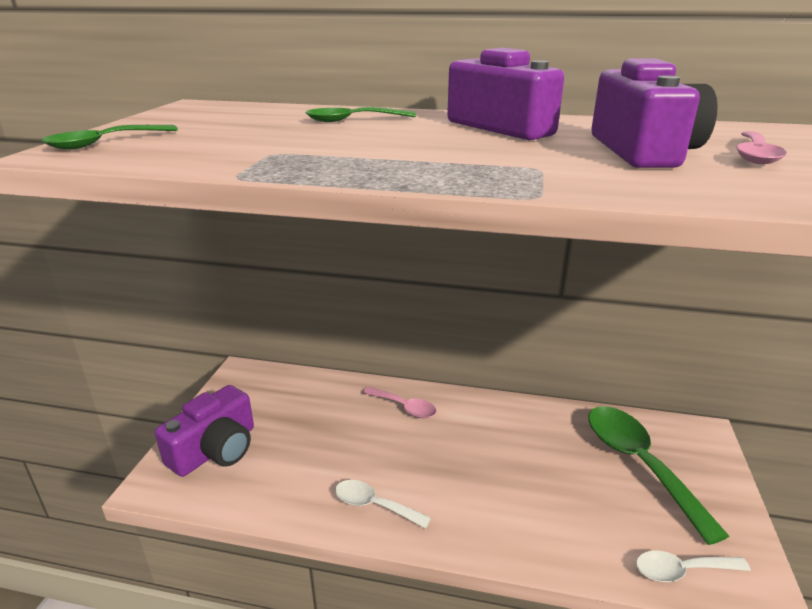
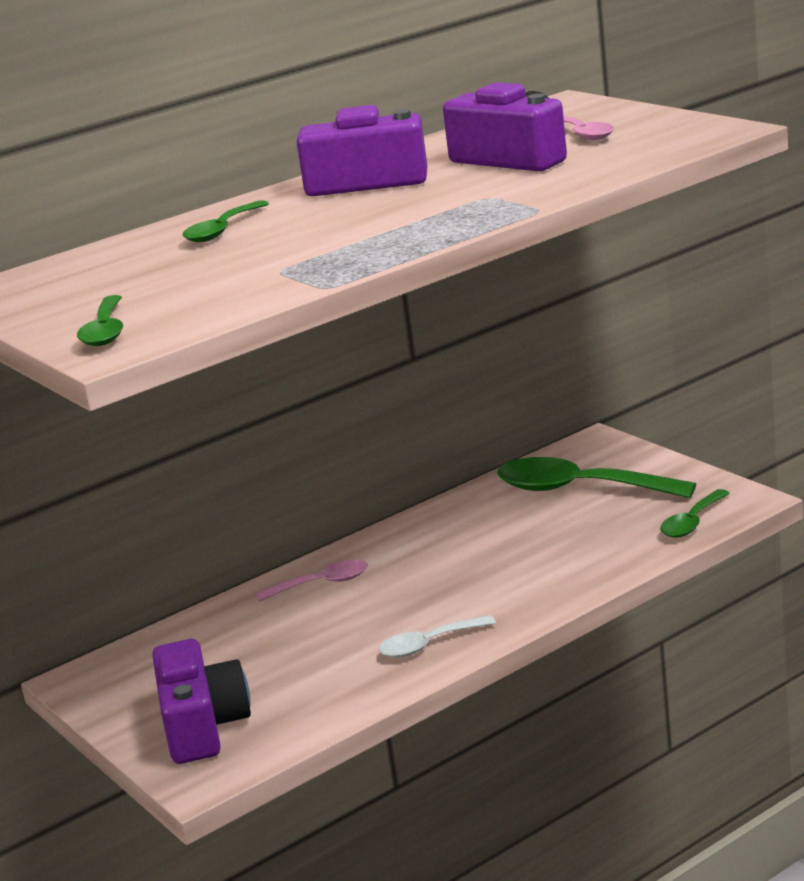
camera: 45 degrees left, 5 degrees down
white spoon [636,551,751,582] -> green spoon [660,489,730,538]

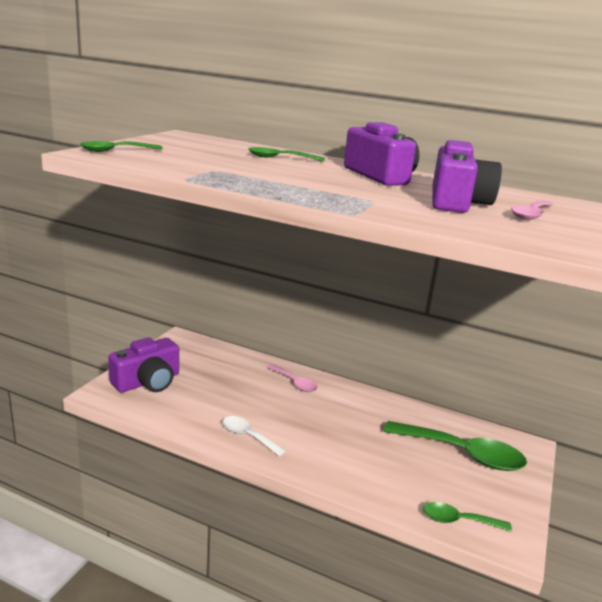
camera: 55 degrees right, 0 degrees up
green spoon [497,457,696,498] -> green spoon turned 120 degrees clockwise [383,421,527,471]

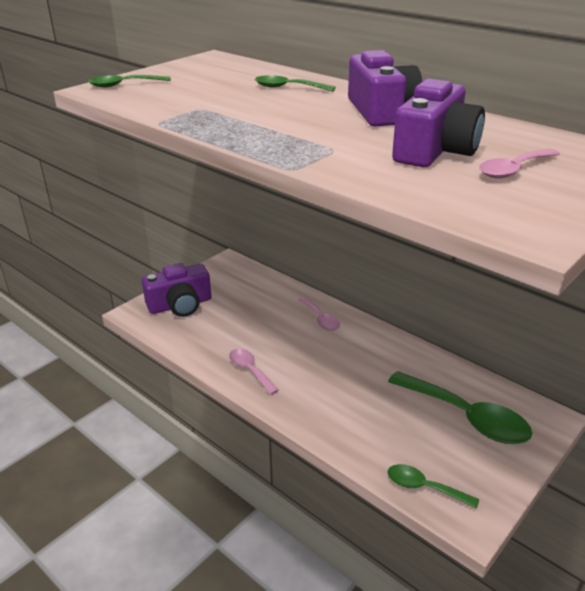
camera: 20 degrees right, 10 degrees up
white spoon [223,416,286,456] -> pink spoon [229,348,279,395]

